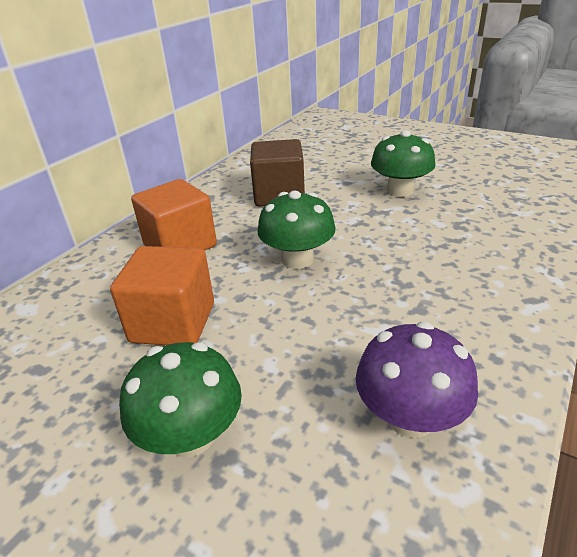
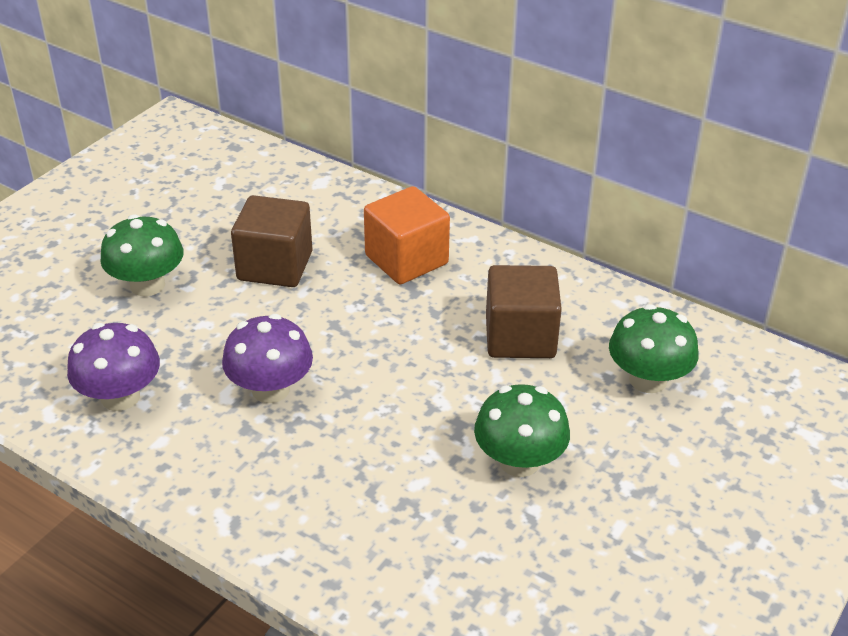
camera: 90 degrees right, 5 degrees up
orange cube [110,246,214,345] -> brown cube [231,195,312,287]
green mushroom [257,191,336,269] -> green mushroom moved to [609,304,699,393]
none -> purple mushroom [222,314,313,403]

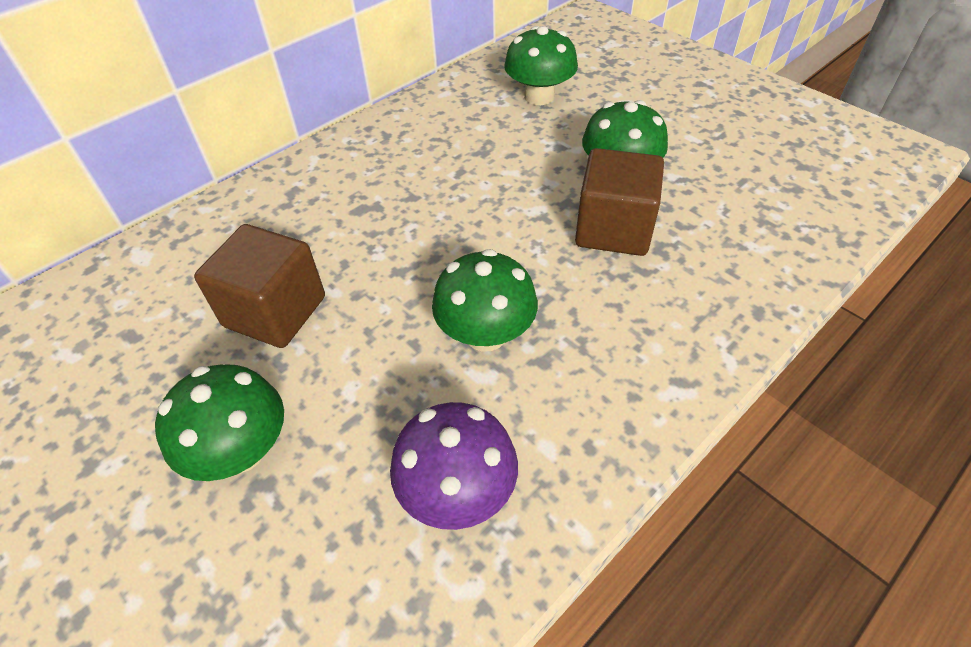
camera: 75 degrees left, 10 degrees up
purple mushroom [222,314,313,403] -> green mushroom [432,249,538,352]
orange cube [364,186,450,284] -> none
brown cube [486,265,562,358] -> brown cube moved to [575,148,664,256]

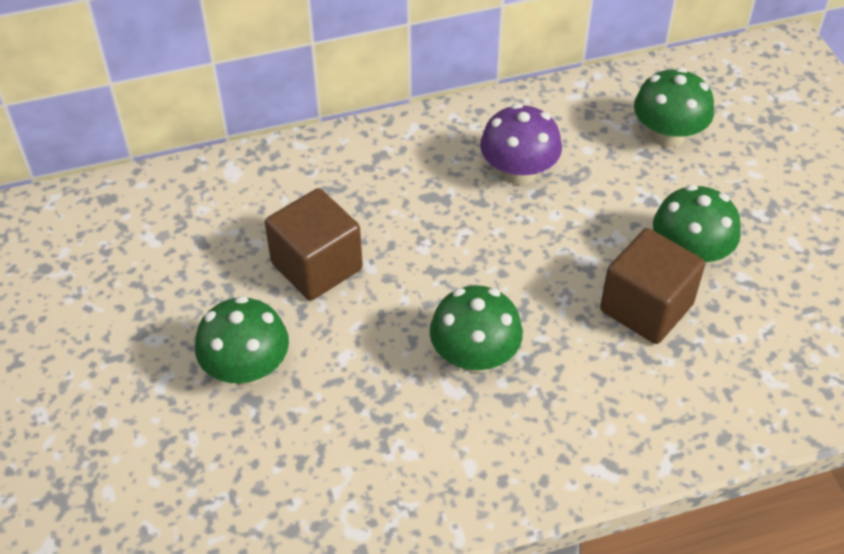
camera: 25 degrees right, 0 degrees up
purple mushroom [390,402,518,530] -> purple mushroom moved to [480,103,562,185]

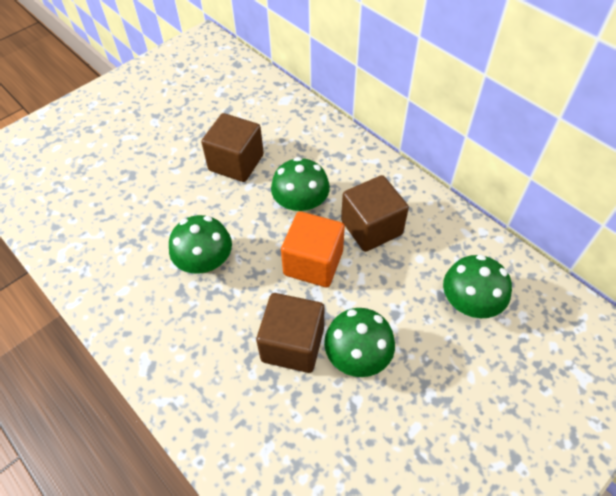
camera: 65 degrees right, 5 degrees up
green mushroom [195,296,289,385] -> green mushroom moved to [271,157,330,213]
purple mushroom [480,103,562,185] -> brown cube [341,175,409,252]
none -> orange cube [281,211,345,287]

